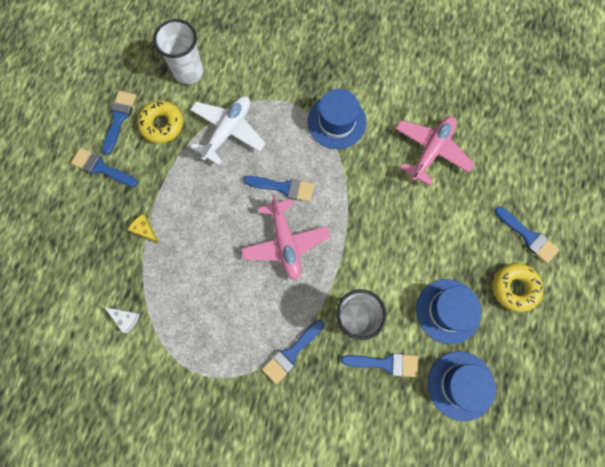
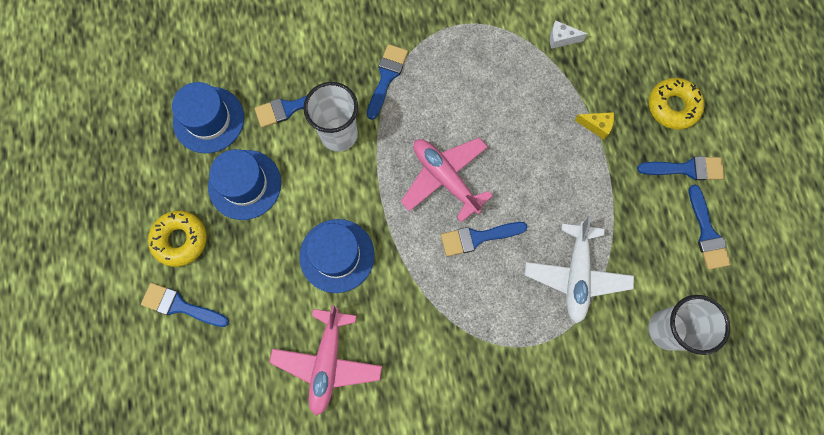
camera: 155 degrees right, 0 degrees up
yellow donut [137,100,183,143] -> yellow donut moved to [649,78,704,130]
blue hat [308,89,367,149] -> blue hat moved to [299,219,375,293]

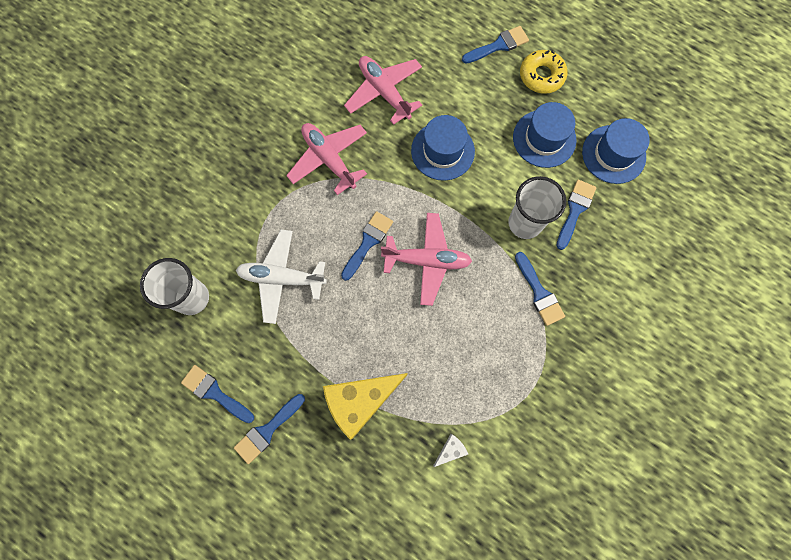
camera: 135 degrees right, 0 degrees up
white plane [525,216,634,324] -> white plane turned 45 degrees counterclockwise [236,230,327,324]
yellow cheese [575,112,614,140] -> yellow cheese [323,373,408,440], size x2.32
yellow donut [649,78,704,130] -> none
none -> pink plane [286,123,367,195]

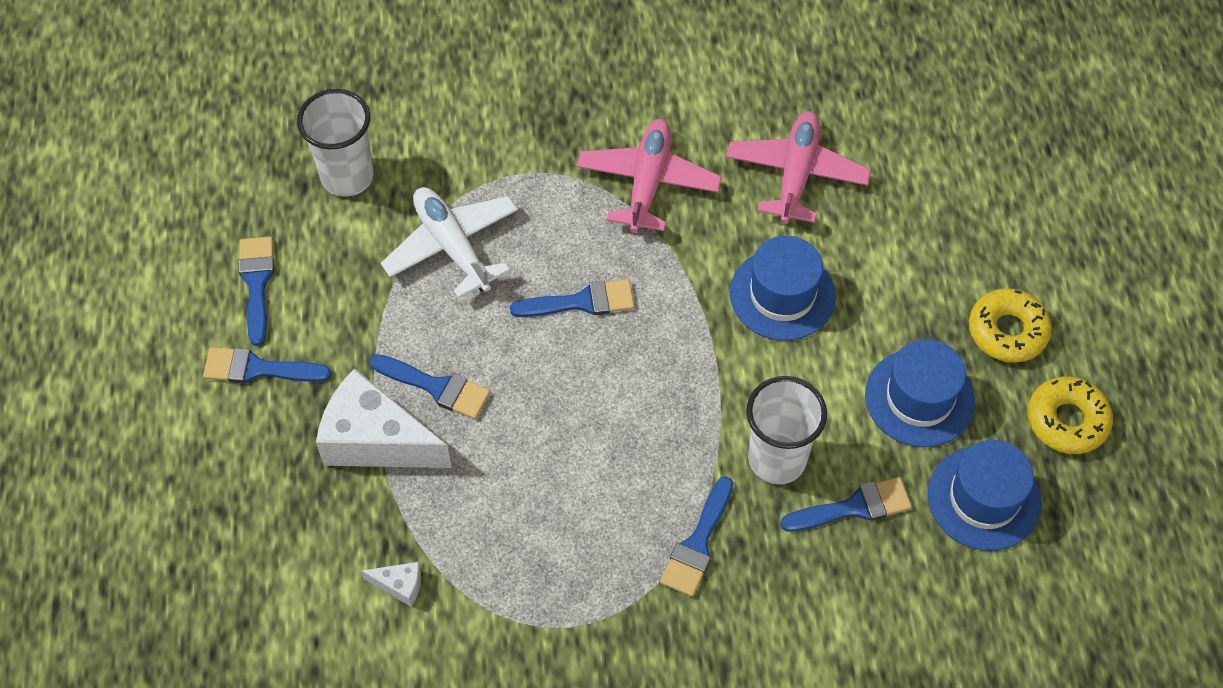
camera: 50 degrees right, 15 degrees down
yellow cheese [323,373,408,440] -> white cheese [316,368,452,468]
pink plane [381,213,472,306] -> none
blue brush [462,26,529,64] -> blue brush moved to [370,354,490,419]
none -> yellow donut [1027,376,1113,454]

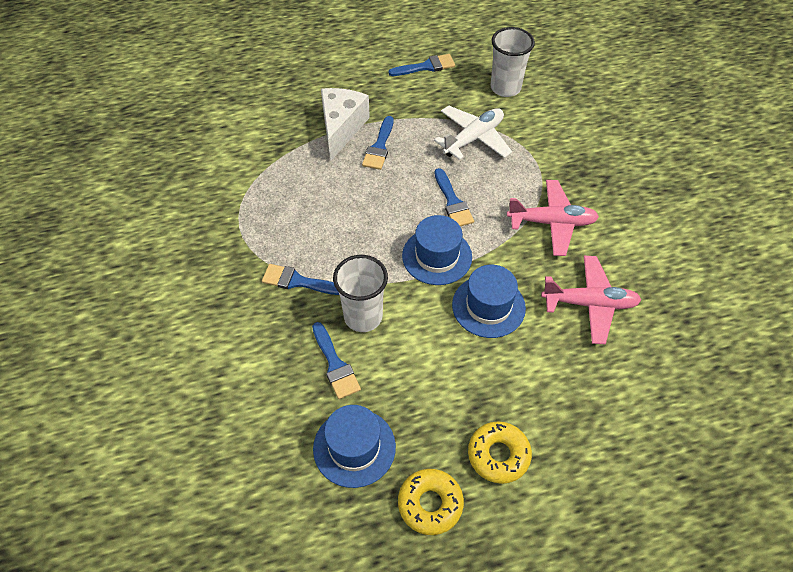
camera: 80 degrees right, 5 degrees down
blue brush [203,347,332,383] -> none
white cheese [361,562,421,607] -> none
blue hat [865,339,975,447] -> blue hat moved to [402,215,472,285]

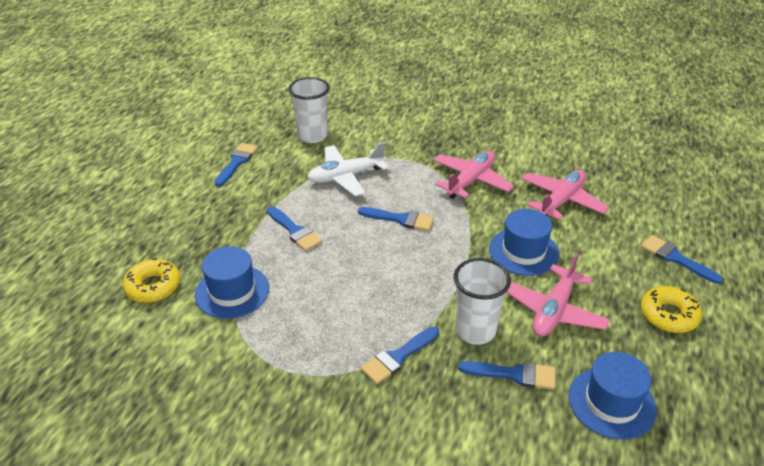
camera: 55 degrees left, 15 degrees down
white cheese [321,88,370,162] -> none
yellow donut [398,469,464,535] -> yellow donut moved to [123,258,180,303]
blue hat [402,215,472,285] -> blue hat moved to [195,246,269,319]
white plane [434,105,512,160] -> white plane turned 105 degrees counterclockwise [307,142,389,196]
none -> pink plane [506,253,610,337]
none -> blue brush [641,235,723,284]

